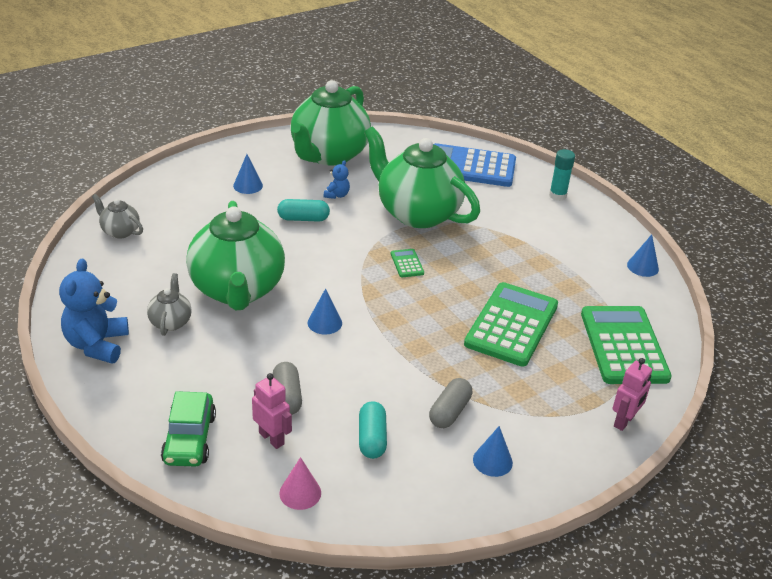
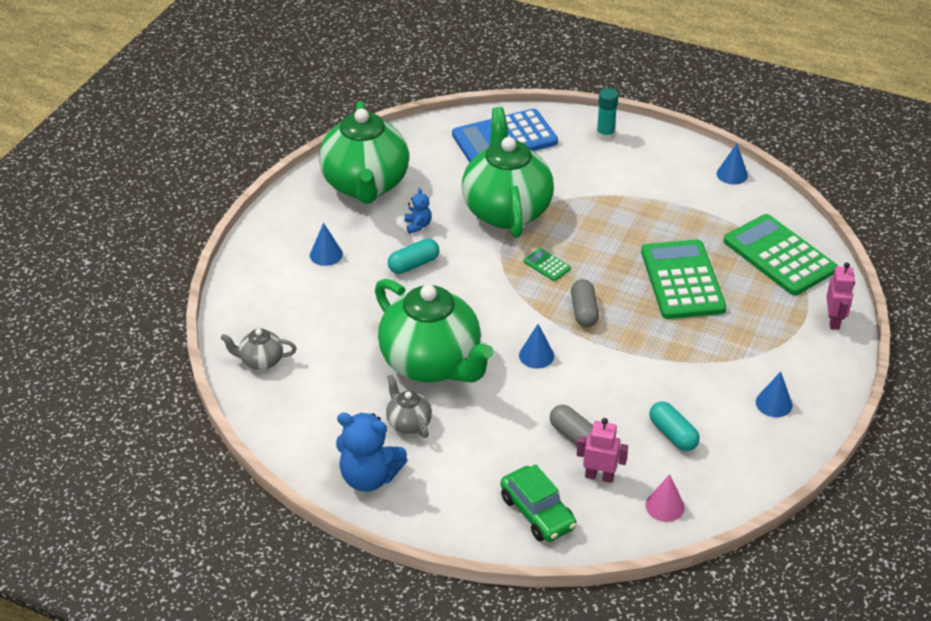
camera: 30 degrees left, 5 degrees up
blue teddy bear [59,258,129,363] -> blue teddy bear turned 45 degrees counterclockwise [336,413,407,492]
green teapot [364,126,480,228] -> green teapot turned 75 degrees clockwise [462,107,554,238]
grey capsule [429,378,472,428] -> grey capsule moved to [571,279,599,327]

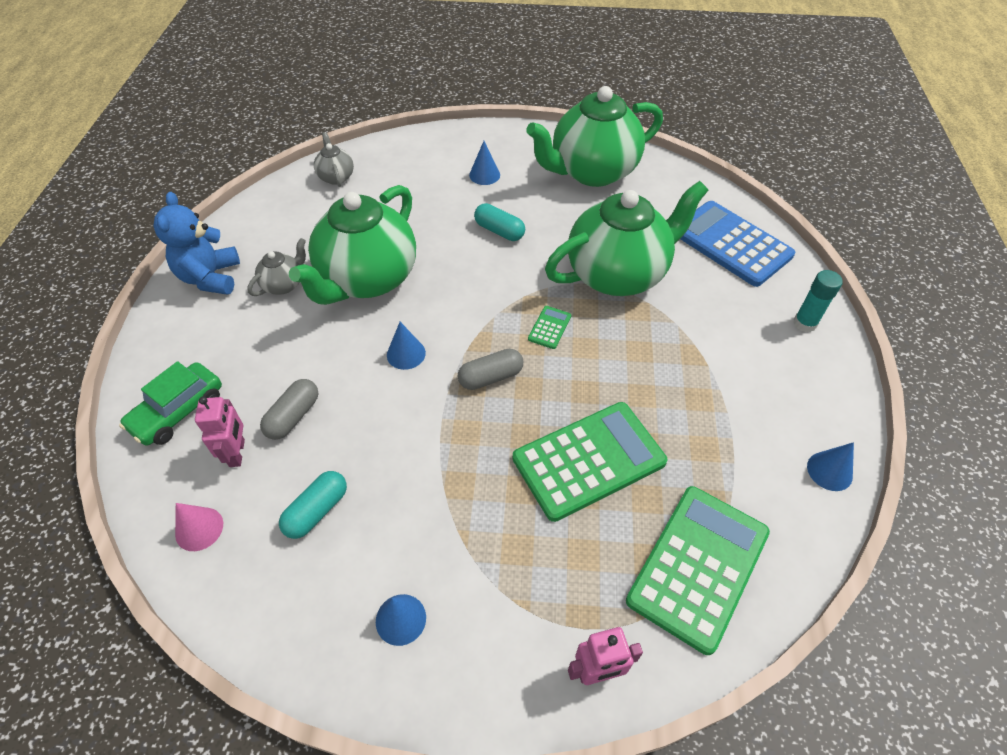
camera: 70 degrees right, 10 degrees up
blue teddy bear [405,188,431,234] -> none

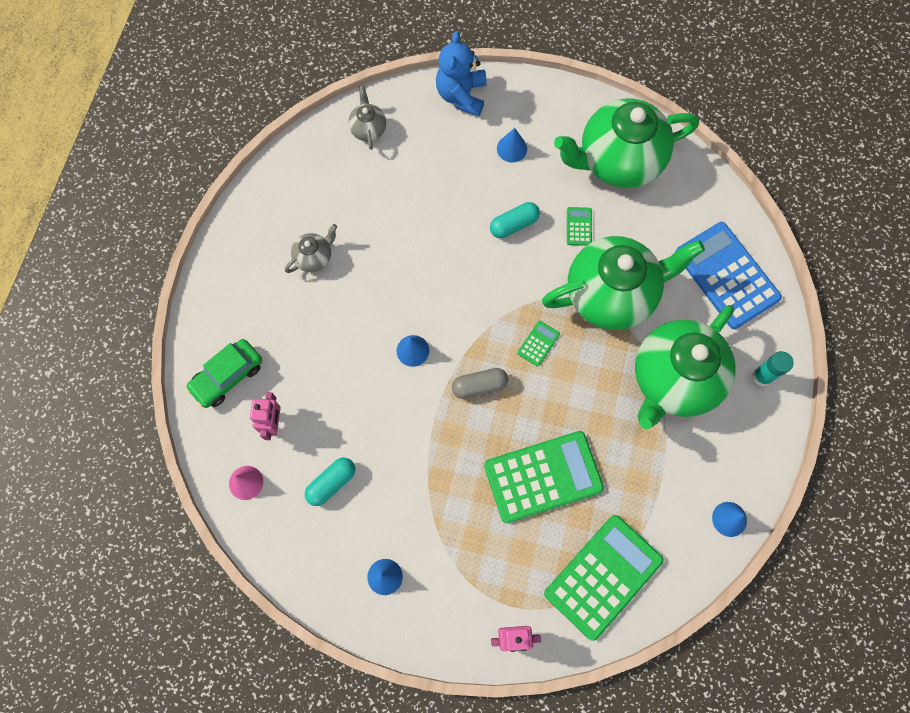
camera: 10 degrees right, 20 degrees up
blue teddy bear [154,192,240,295] -> blue teddy bear moved to [436,31,487,116]
grey capsule [260,379,319,440] -> none
green teapot [289,185,416,305] -> green teapot moved to [635,305,736,429]
turquoise capsule [474,203,525,241] -> turquoise capsule turned 75 degrees counterclockwise [490,202,540,238]
none -> green calculator [567,207,592,246]

